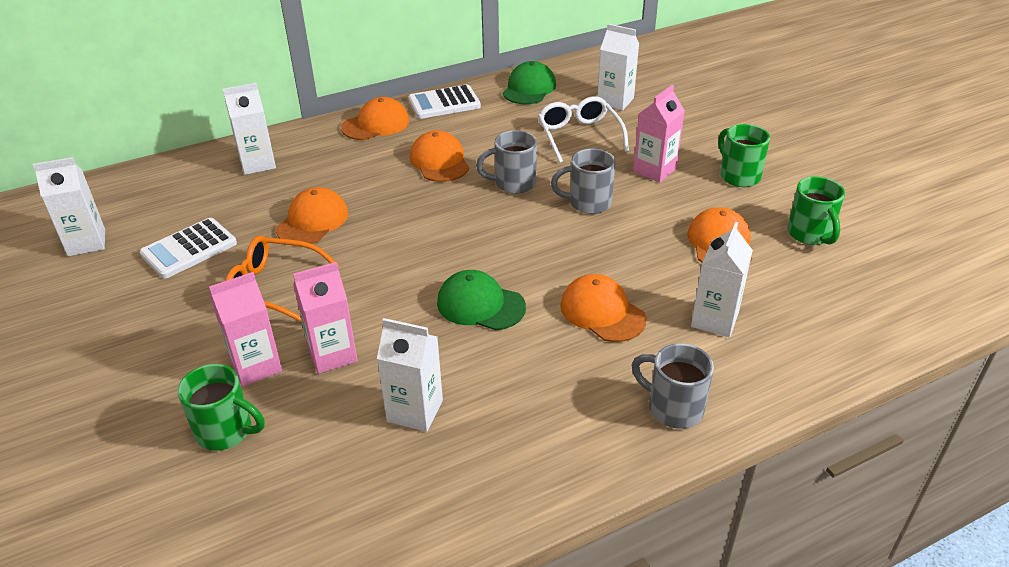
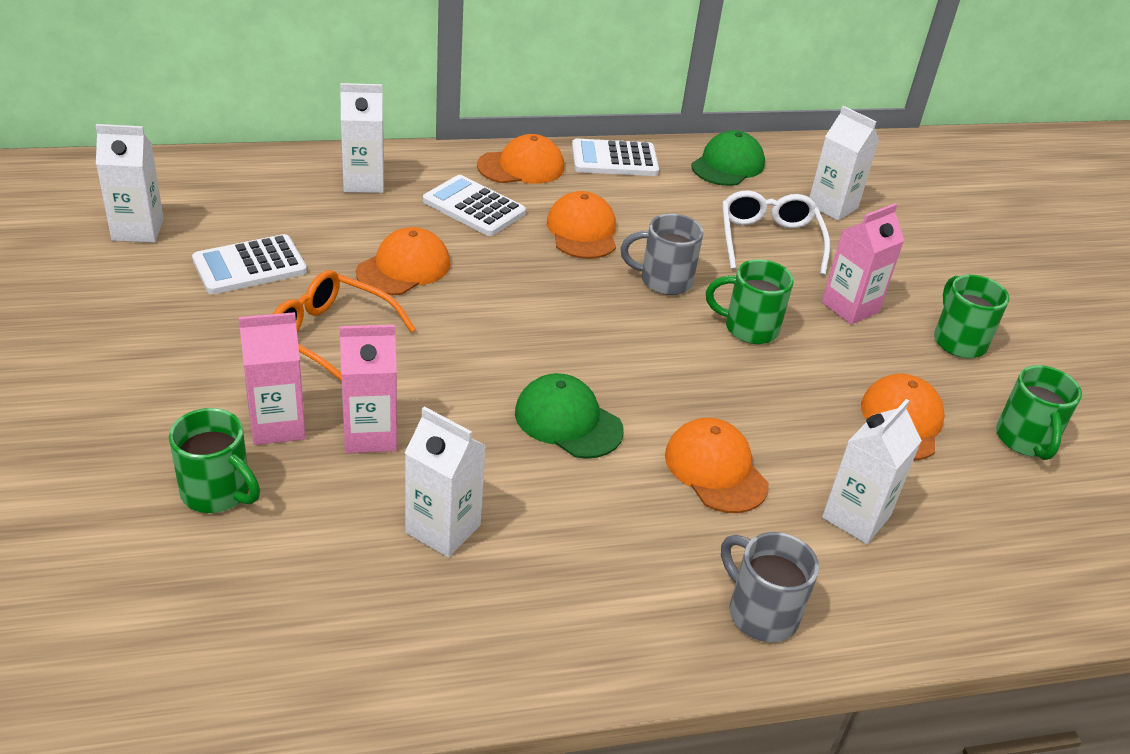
camera: 10 degrees right, 0 degrees up
grey mug [551,149,616,214] -> green mug [706,259,794,344]
none -> white calculator [423,175,526,236]

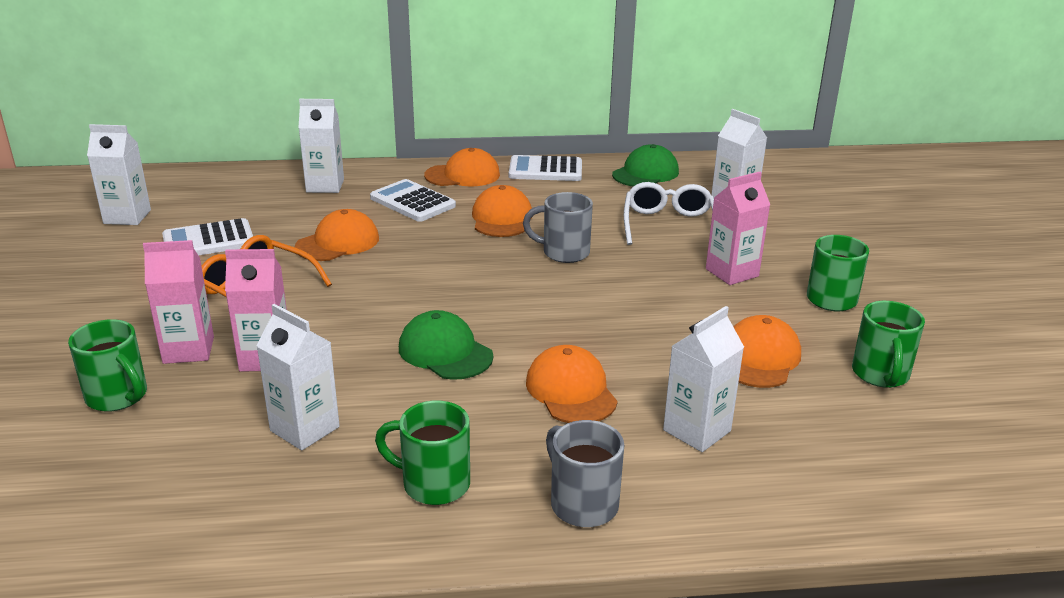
camera: 10 degrees right, 10 degrees down
green mug [706,259,794,344] -> green mug moved to [375,401,470,505]

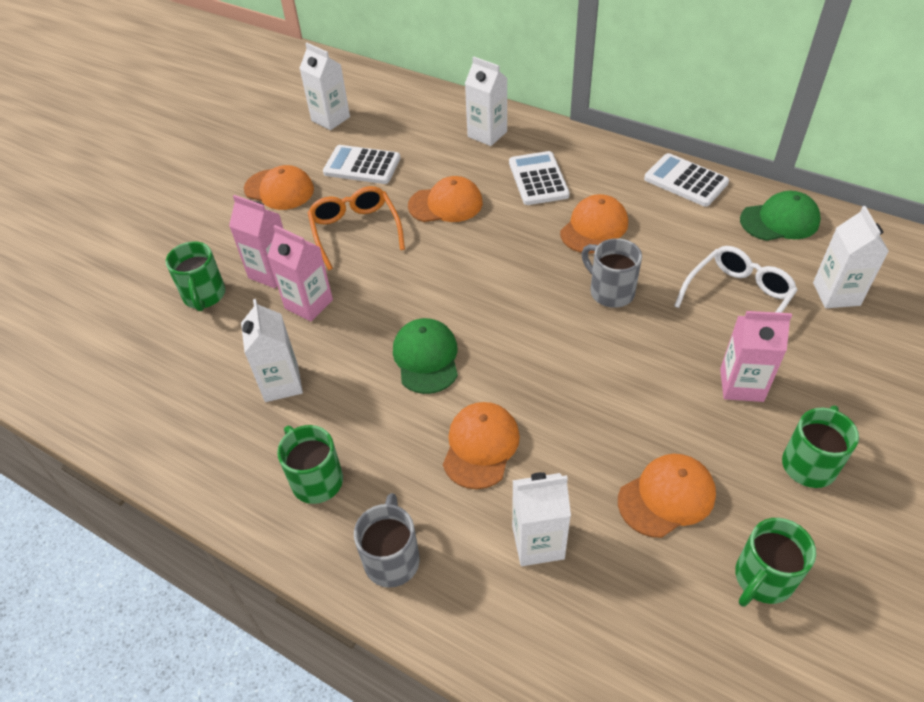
camera: 40 degrees right, 20 degrees up
orange cap [424,148,500,186] -> orange cap moved to [244,165,314,210]

